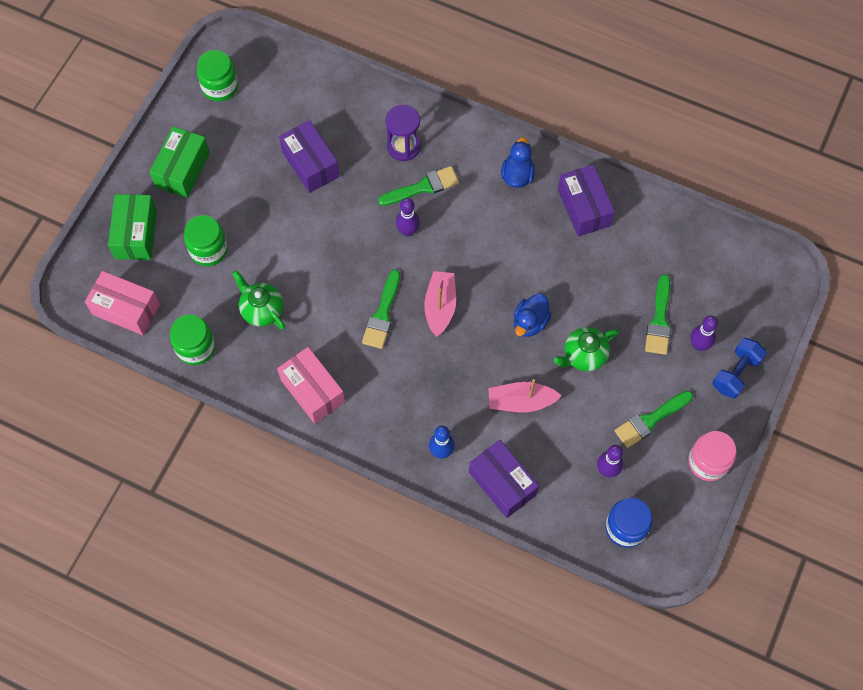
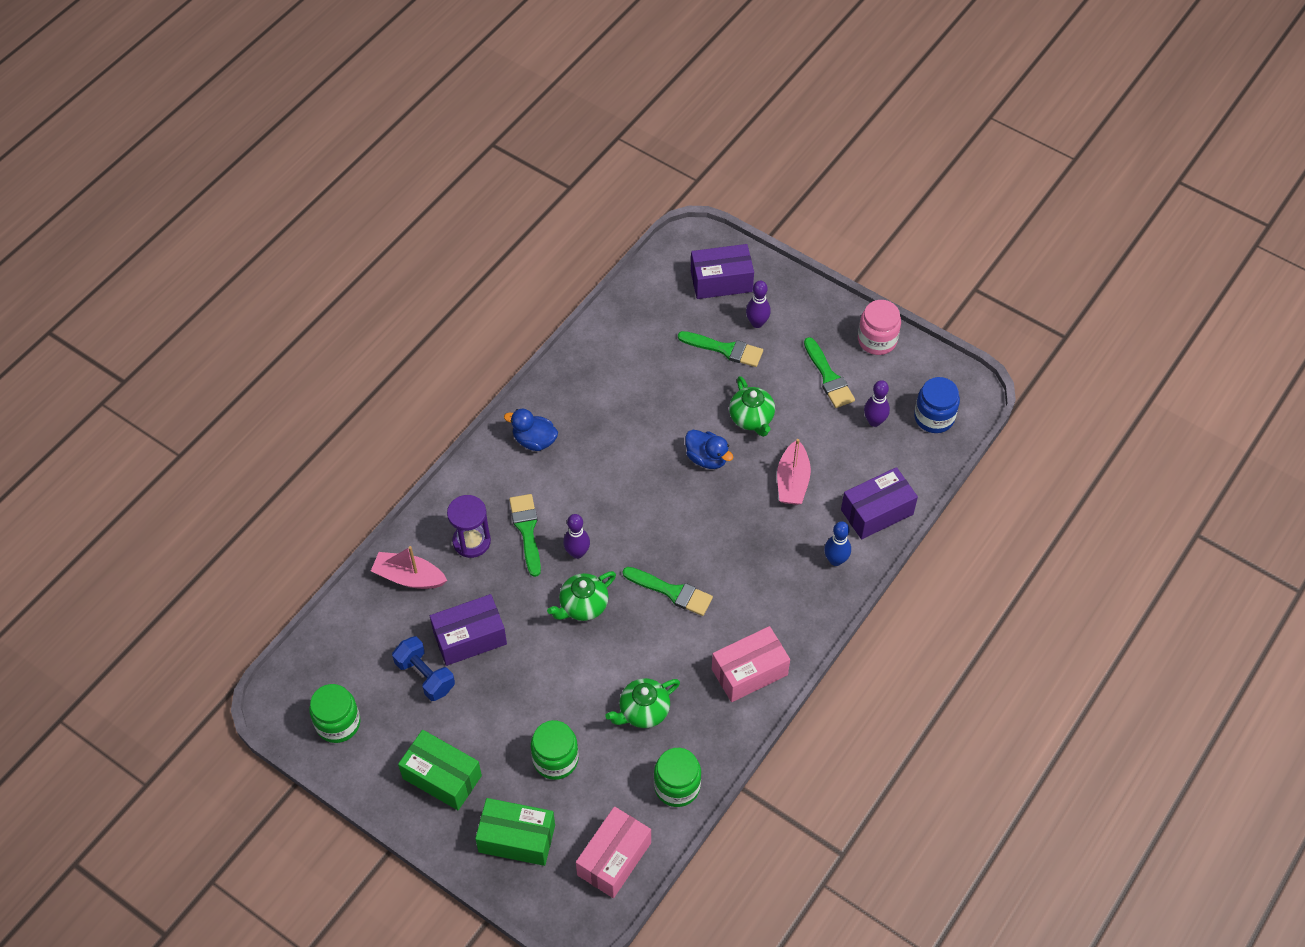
camera: 80 degrees left, 10 degrees down
pink boat [424,271,456,337] -> pink boat moved to [371,546,448,589]
purple box [558,165,615,237] -> purple box moved to [691,244,754,299]
blue dumbbell [712,338,767,399] -> blue dumbbell moved to [392,636,455,701]
none -> green teapot [547,571,616,621]

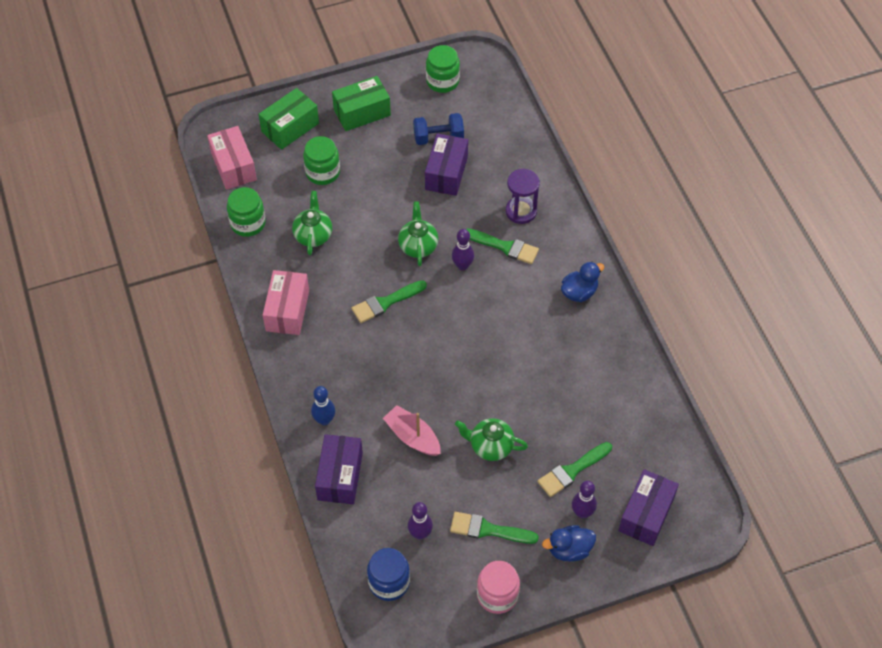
camera: 125 degrees right, 0 degrees up
pink boat [371,546,448,589] -> none
blue duck [685,430,733,469] -> blue duck moved to [542,525,596,562]

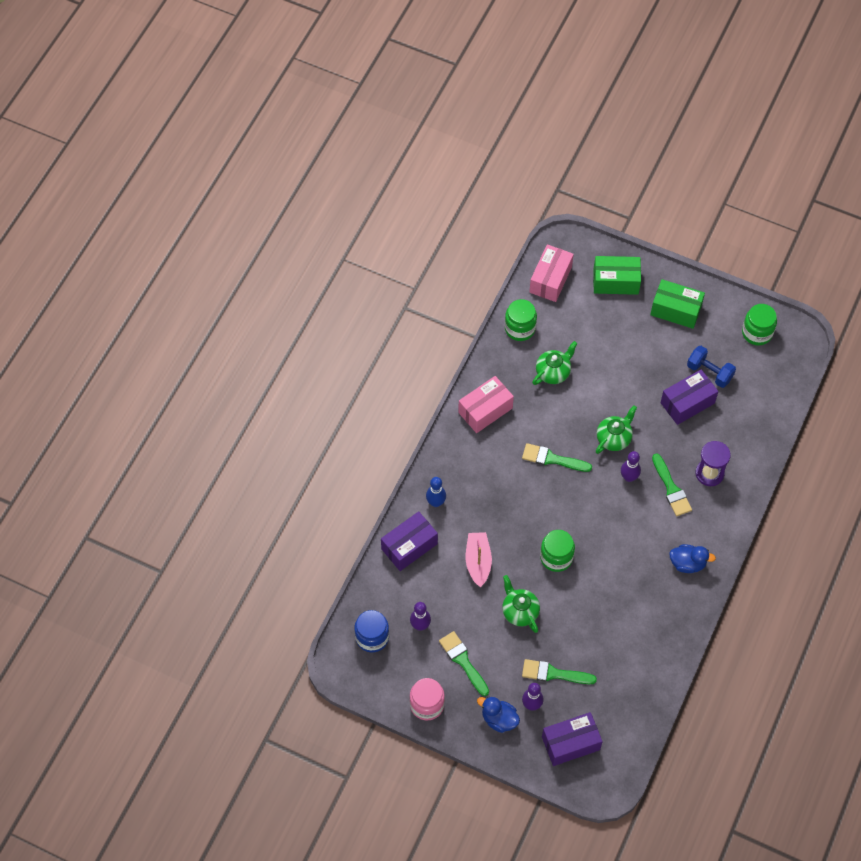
camera: 45 degrees right, 5 degrees up
green jar [303,136,340,185] -> green jar moved to [540,530,575,572]

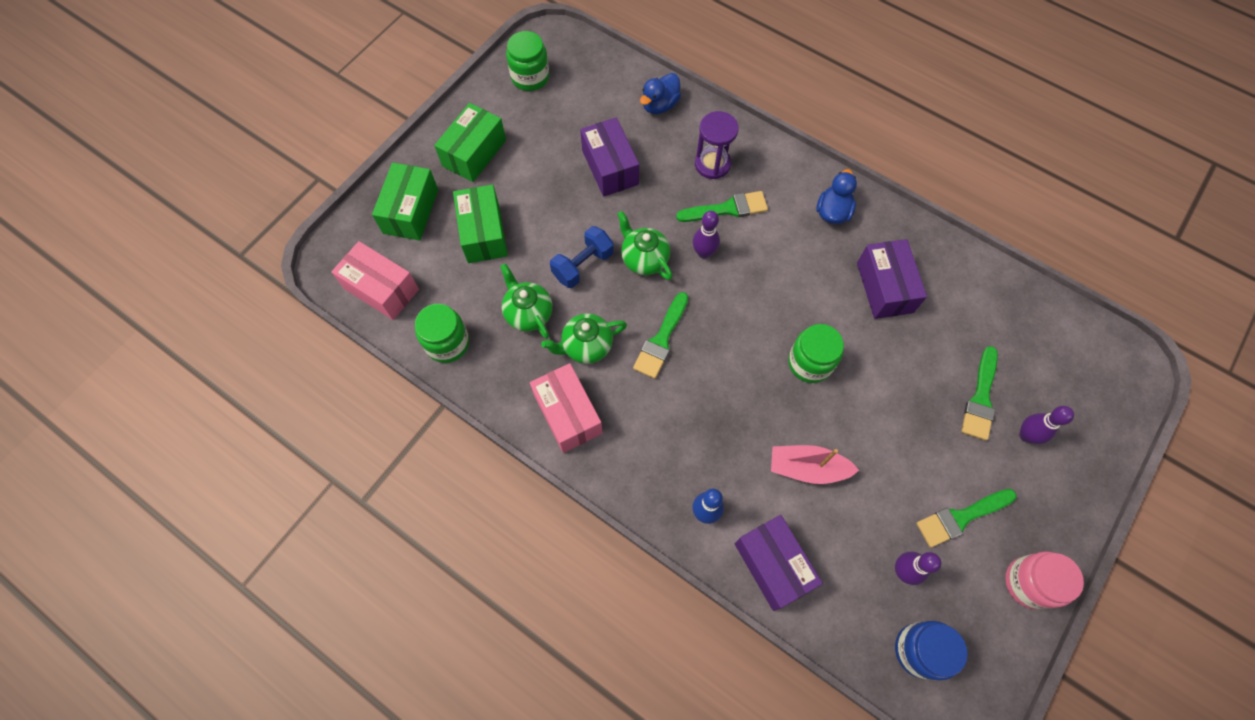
camera: 80 degrees left, 5 degrees up
blue duck [477,696,520,733] -> blue duck moved to [640,73,681,114]
green teapot [502,575,540,633] -> green teapot moved to [541,313,627,364]
purple box [542,712,603,766] -> purple box moved to [857,239,927,319]
blue dumbbell [687,346,736,388] -> blue dumbbell moved to [550,226,614,288]
none -> green box [453,184,508,263]

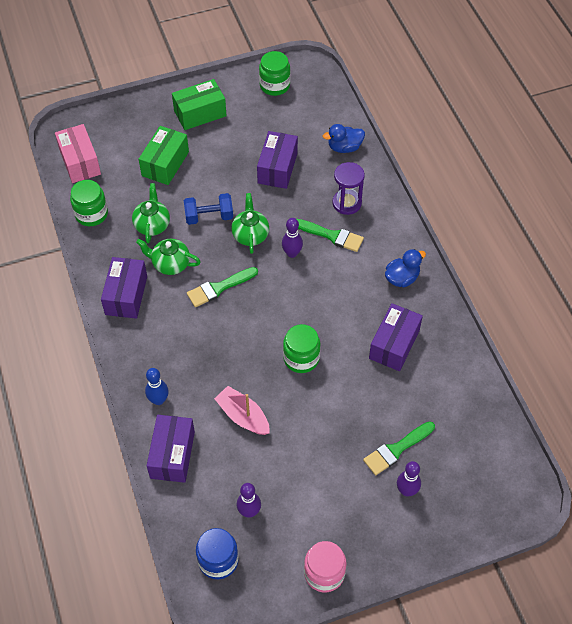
camera: 35 degrees right, 10 degrees down
green box [372,163,438,241] -> none
pink box [530,363,602,453] -> purple box [101,257,147,319]
green brush [916,489,1016,547] -> none

